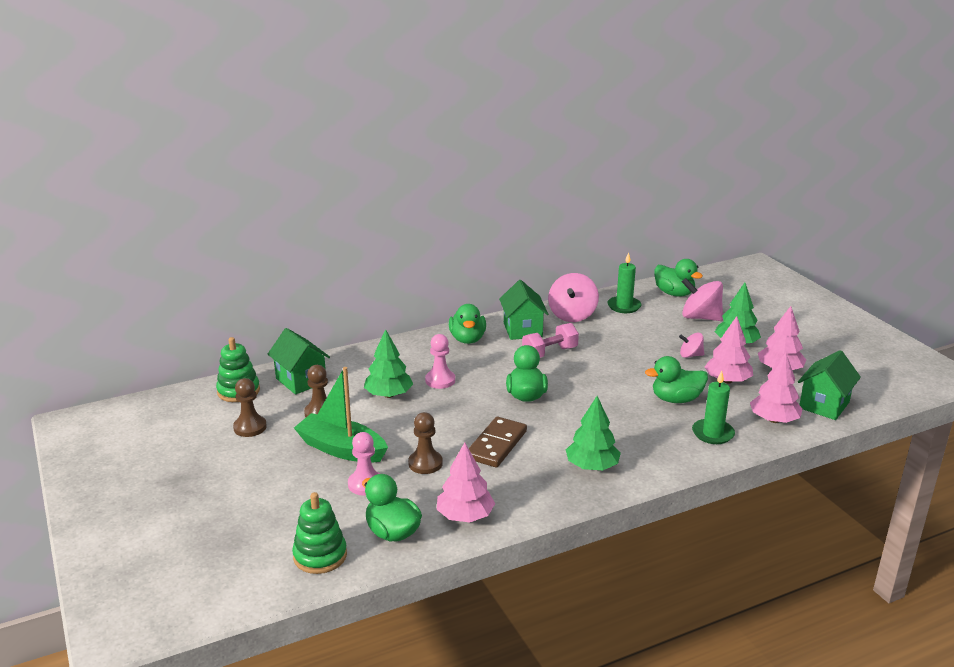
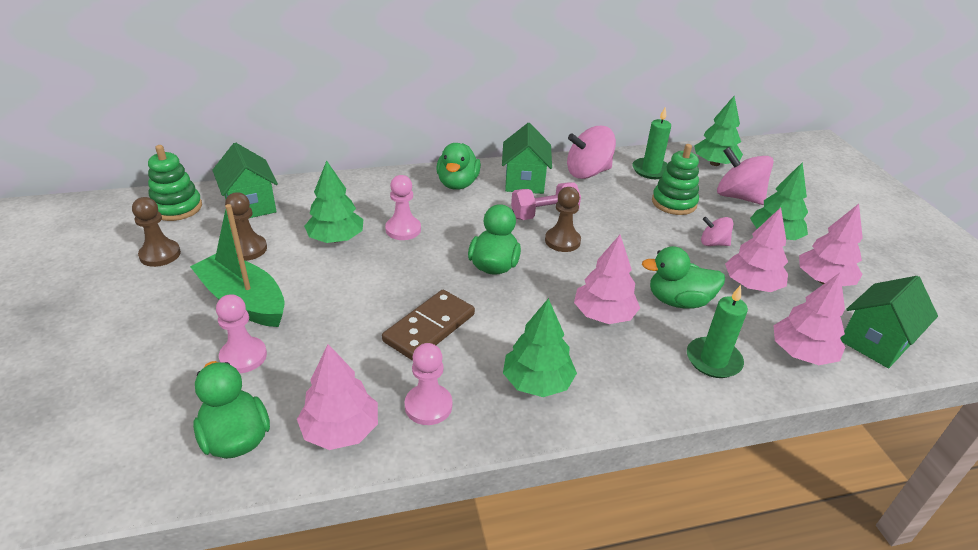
camera: 10 degrees right, 10 degrees up
green stacking toy [292,492,347,574] -> green stacking toy moved to [652,144,699,215]
brown pawn [408,412,443,474] -> brown pawn moved to [545,187,581,252]
pink spinning top [548,273,599,322] -> pink spinning top turned 45 degrees clockwise [567,126,616,179]
green duck [655,259,703,297] -> green tree [694,96,743,166]
none -> pink pawn [405,343,452,425]
none -> pink tree [574,235,640,324]

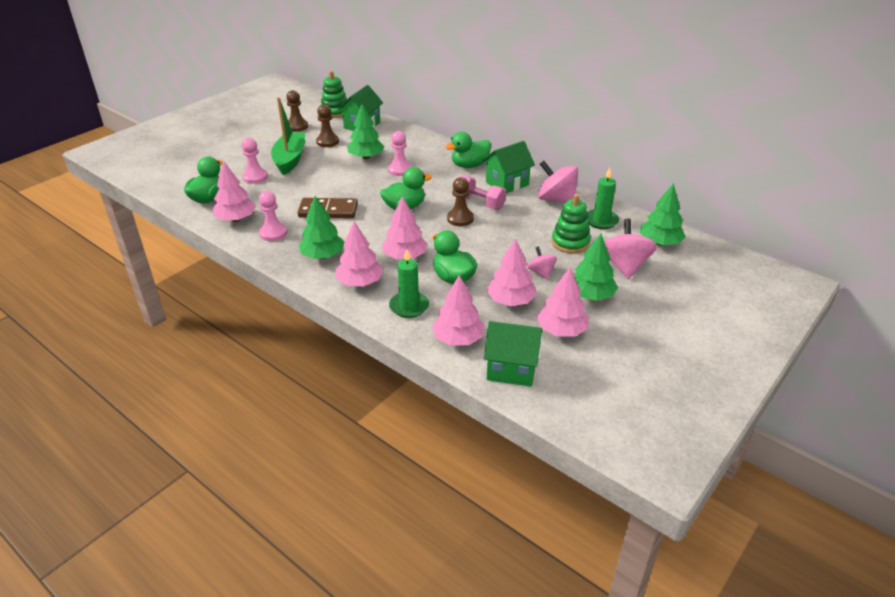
camera: 55 degrees right, 0 degrees up
none -> pink tree [336,221,384,286]

